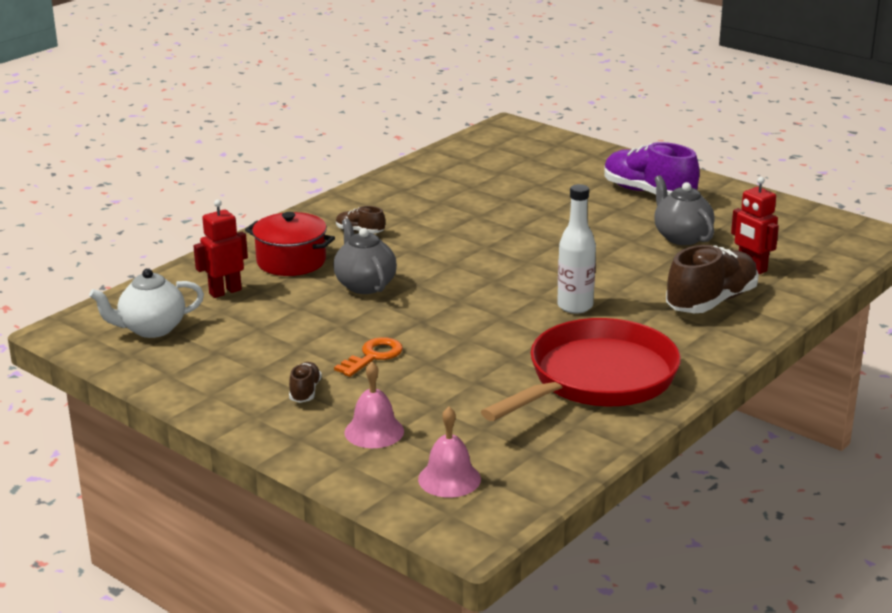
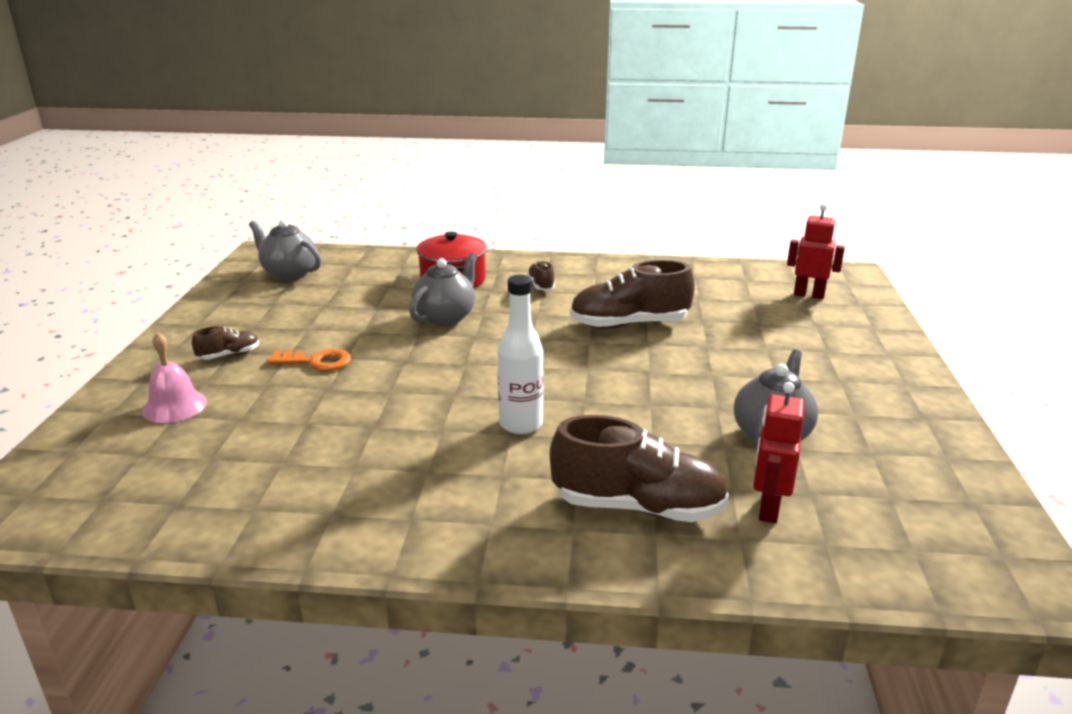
camera: 55 degrees right, 0 degrees up
white teapot [89,268,204,338] -> grey teapot [249,219,321,280]
red robot [193,199,248,298] -> red robot moved to [787,203,845,299]
pink bell [418,407,481,498] -> none
red pan [481,318,681,421] -> none
purple shoe [604,142,700,195] -> none
none -> brown shoe [570,260,695,329]

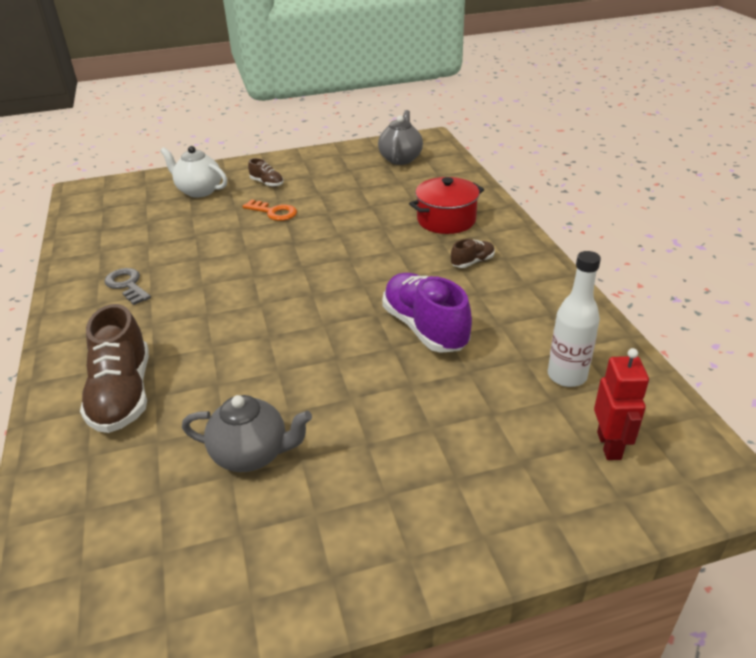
camera: 70 degrees right, 10 degrees up
pink bell [142,332,207,423] -> white teapot [160,146,227,198]
orange key [267,349,351,371] -> orange key turned 45 degrees counterclockwise [242,199,297,221]
grey teapot [409,253,477,326] -> none
white bottle [498,275,544,434] -> white bottle moved to [548,251,601,387]
brown shoe [570,260,695,329] -> purple shoe [382,273,472,353]
red robot [753,382,804,523] -> none
none -> grey key [104,268,151,305]

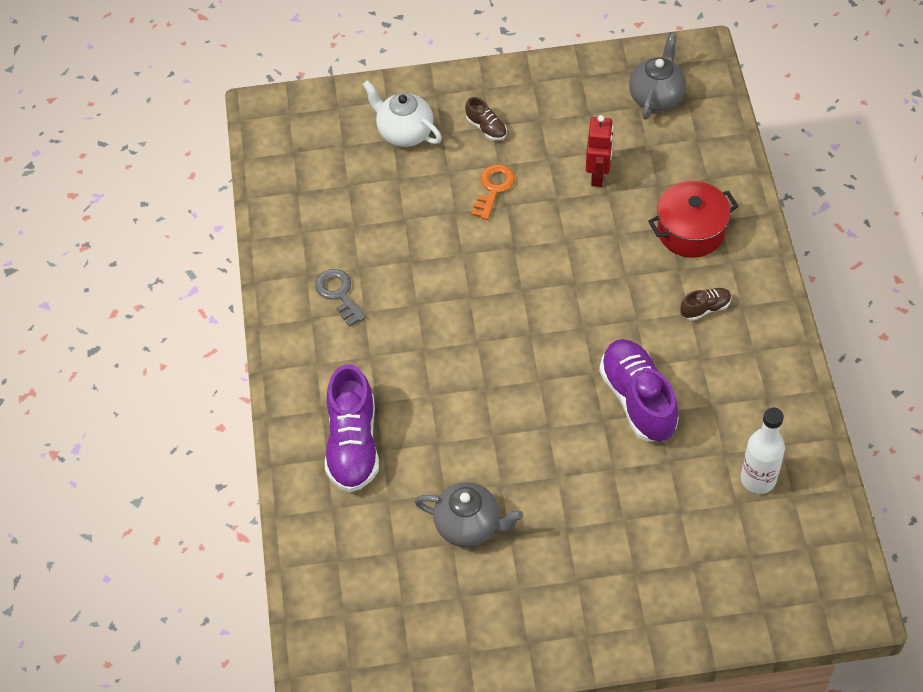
camera: 10 degrees right, 20 degrees up
brown shoe [80,304,149,433] -> purple shoe [325,364,379,492]
orange key [242,199,297,221] -> orange key turned 105 degrees counterclockwise [471,164,515,220]
red robot [594,348,649,460] -> red robot moved to [586,115,614,187]

